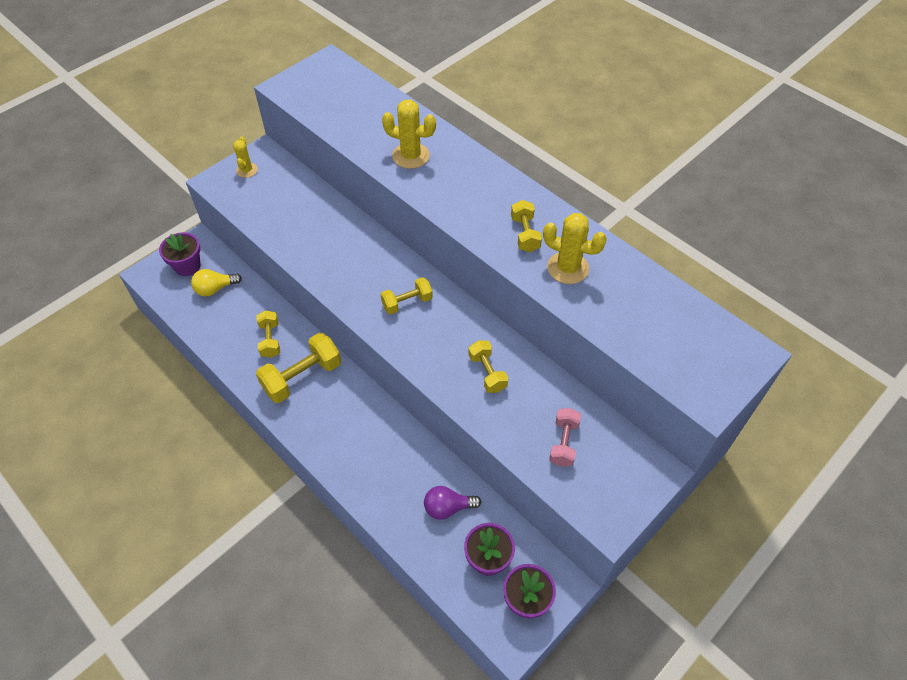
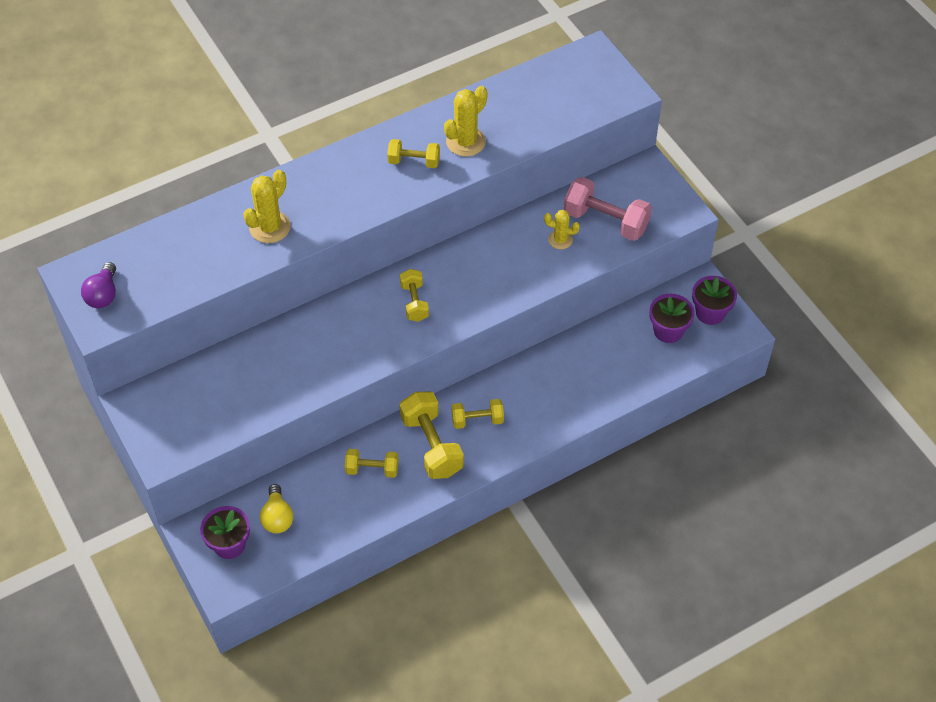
camera: 75 degrees left, 0 degrees up
yellow cactus [233,136,258,178] -> yellow cactus moved to [544,210,580,249]
purple light bulb [424,486,481,520] -> purple light bulb moved to [81,262,116,308]
yellow dumbbell [468,340,508,393] -> yellow dumbbell moved to [451,399,504,429]
pink dumbbell [549,408,581,467] -> pink dumbbell [564,177,652,241], size x1.67

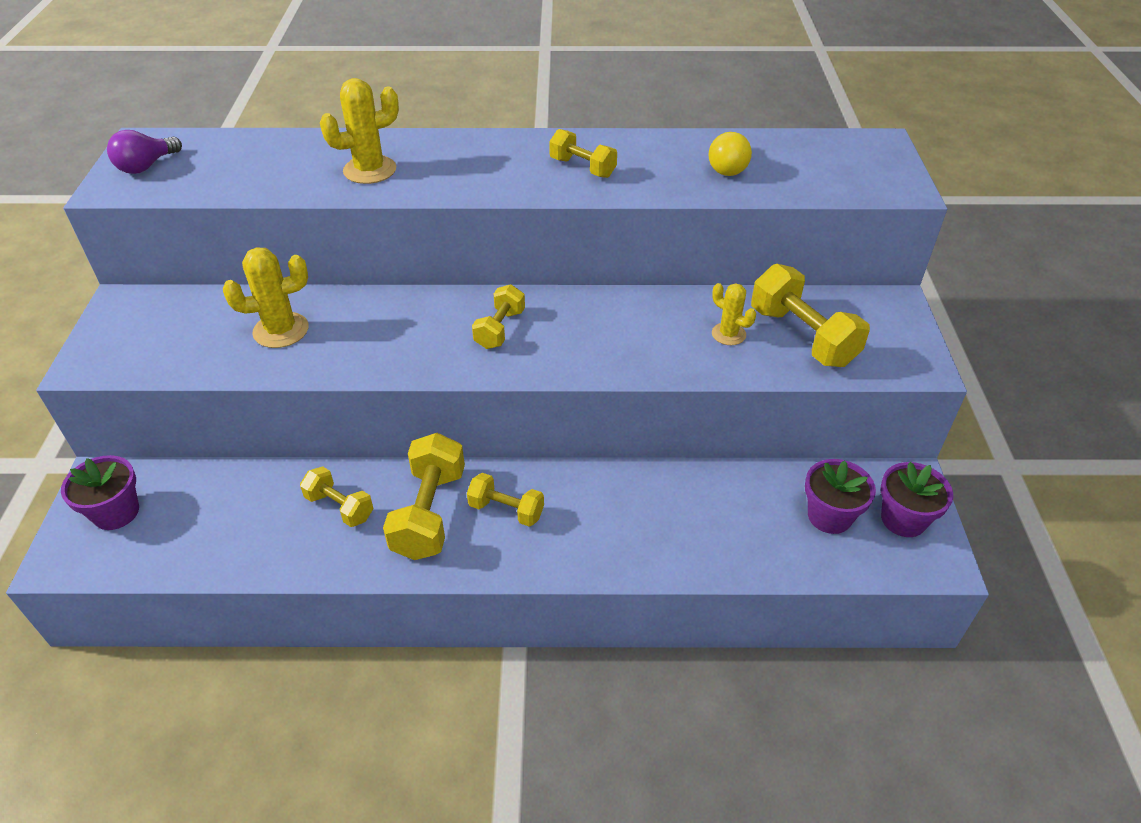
camera: 30 degrees right, 10 degrees down
yellow light bulb [260,484,293,533] -> yellow light bulb moved to [708,132,752,176]
yellow cactus [444,86,488,156] -> yellow cactus moved to [223,247,309,348]
pink dumbbell [564,177,652,241] -> yellow dumbbell [751,264,870,367]

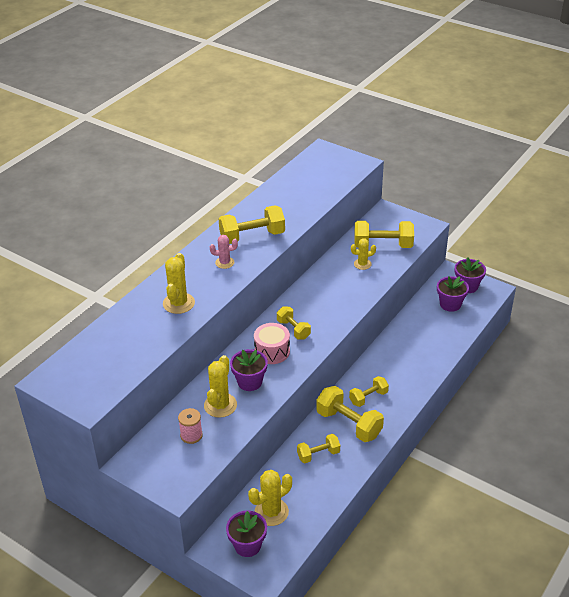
camera: 55 degrees left, 5 degrees down
purple light bulb [107,130,182,174] -> none
yellow dumbbell [549,129,617,178] -> yellow dumbbell [219,205,285,244], size x1.67
yellow light bulb [708,132,752,176] -> none
none -> pink spool [178,408,203,444]
none -> pink cactus [210,235,238,269]
none -> purple flower pot [230,349,268,391]
none -> yellow cactus [248,470,292,526]
none -> pink drum [254,323,290,364]

